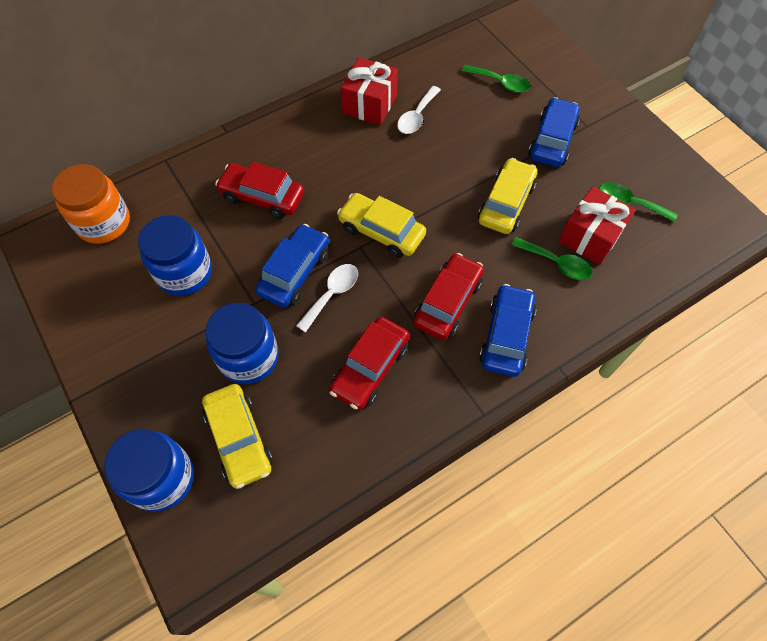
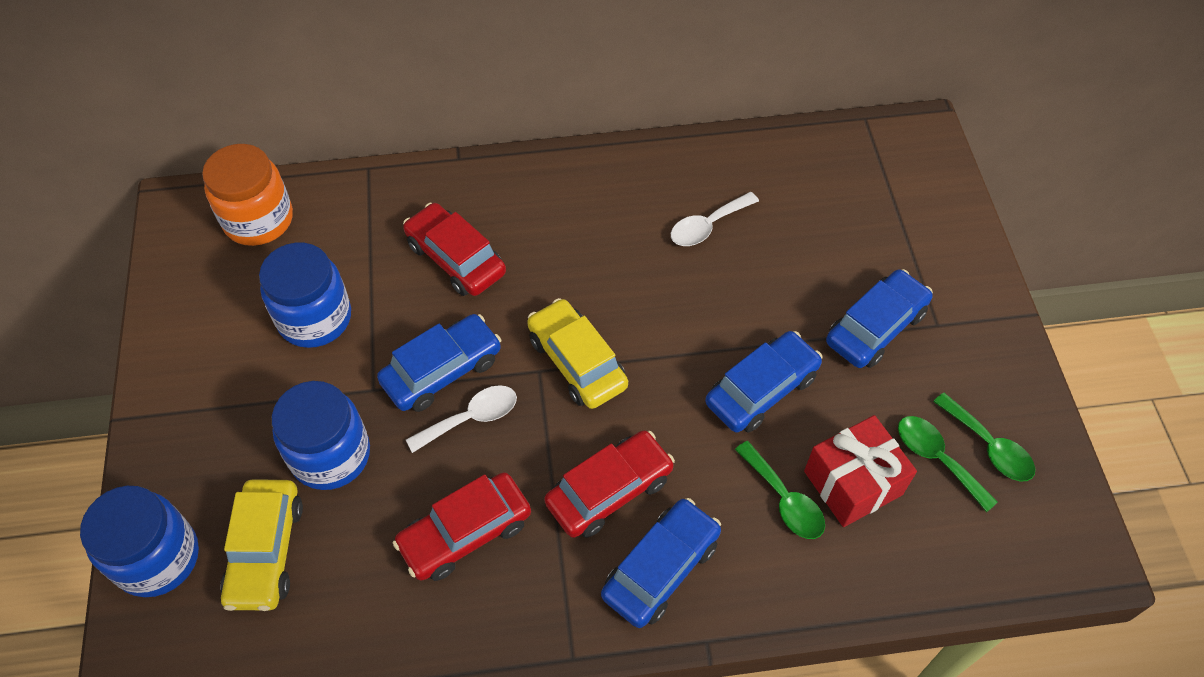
camera: 25 degrees right, 5 degrees down
red gift [341,57,398,125] -> none
green spoon [461,65,531,93] -> green spoon moved to [933,393,1035,482]
yellow car [478,158,537,234] -> blue car [705,331,822,433]

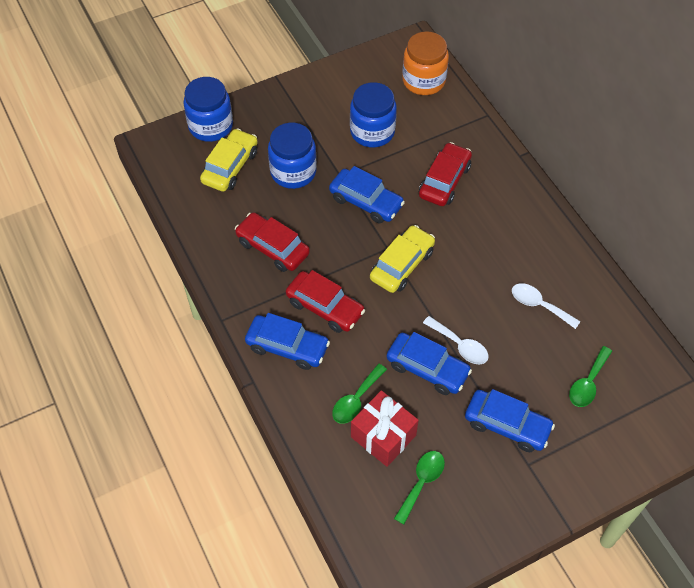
camera: 70 degrees right, 0 degrees up
yellow car [220,479,303,611] -> yellow car turned 135 degrees clockwise [200,128,258,192]
white spoon [406,385,517,453] -> white spoon moved to [423,316,488,364]
green spoon [933,393,1035,482] -> green spoon moved to [569,346,612,407]

